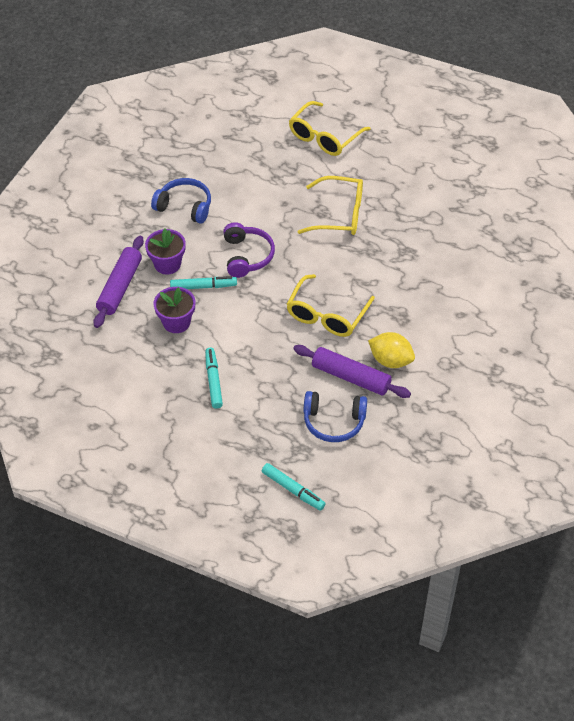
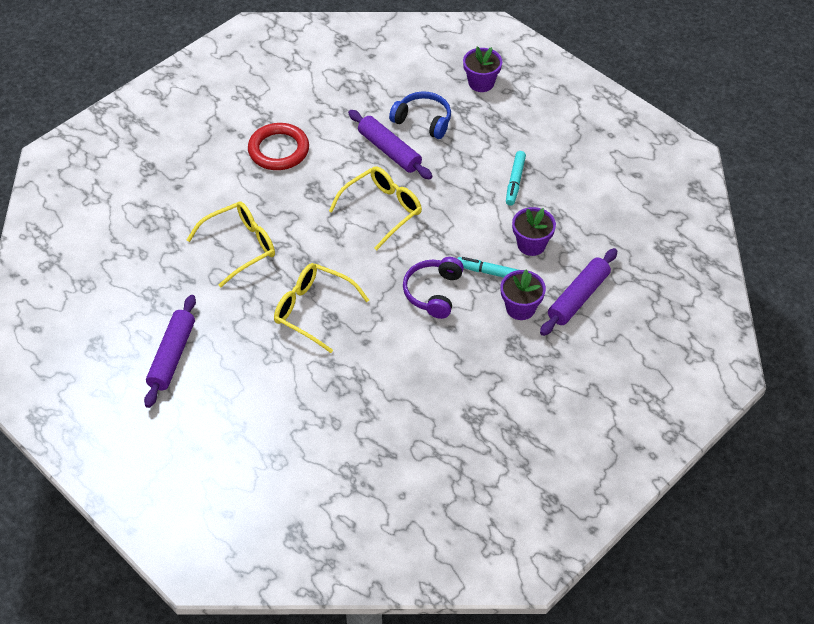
camera: 160 degrees left, 0 degrees up
blue headphones [151,178,211,224] -> none
turquoise marker [262,463,326,511] -> purple flower pot [463,47,502,92]
yellow glasses [289,101,371,156] -> yellow glasses moved to [187,202,275,287]
yellow lemon [368,332,415,368] -> none
none -> purple rolling pin [144,295,196,408]
none -> red ring [248,123,309,170]

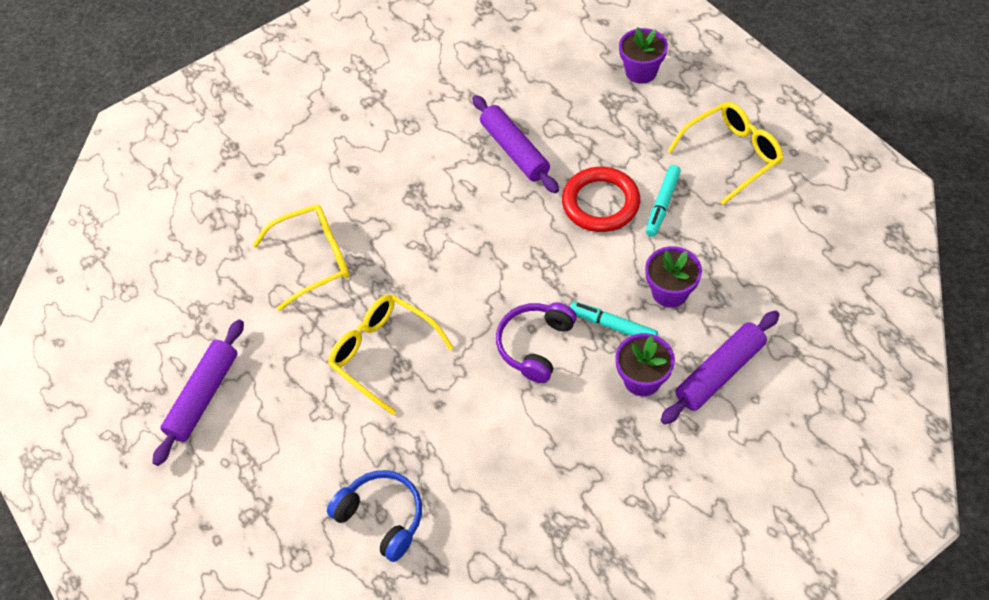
camera: 15 degrees right, 5 degrees up
red ring [248,123,309,170] -> red ring moved to [562,167,640,232]
yellow glasses [329,166,422,250] -> yellow glasses moved to [667,102,784,205]
blue headphones [389,91,451,139] -> blue headphones moved to [327,470,422,562]

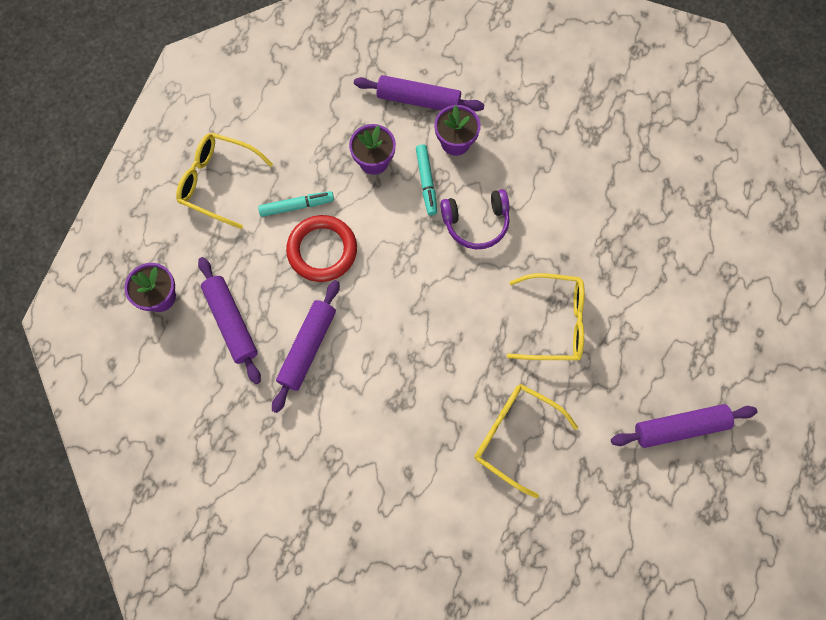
camera: 130 degrees left, 15 degrees up
blue headphones [327,470,422,562] -> none
yellow glasses [328,295,454,415] -> yellow glasses turned 90 degrees counterclockwise [507,273,585,360]
none -> purple rolling pin [198,257,261,384]

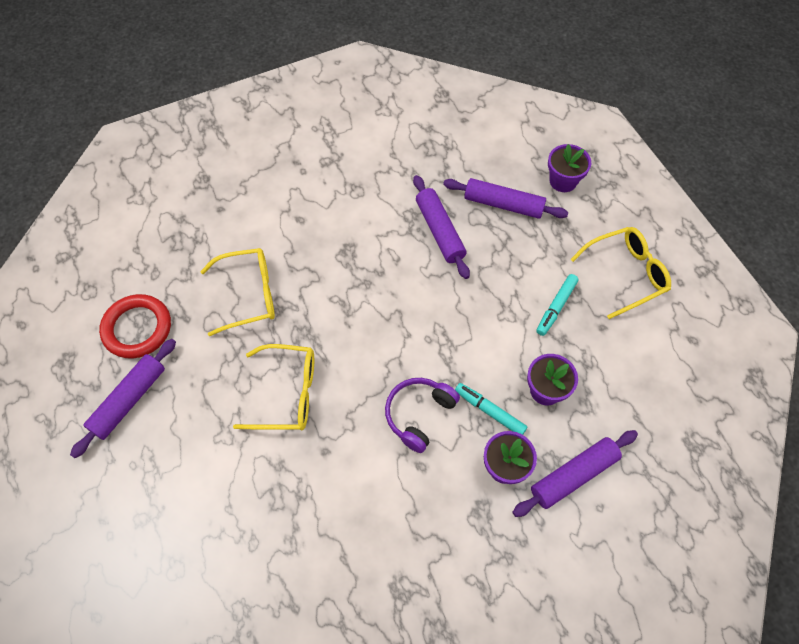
camera: 135 degrees right, 10 degrees down
red ring [286,215,357,282] -> red ring moved to [99,294,171,359]
yellow glasses [507,273,585,360] -> yellow glasses turned 135 degrees counterclockwise [233,344,314,430]

